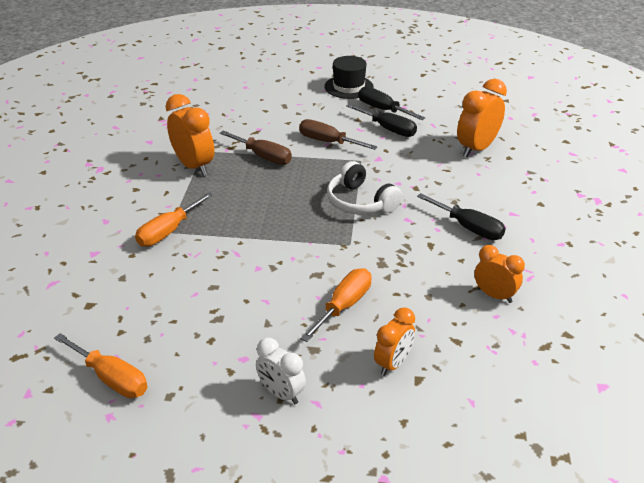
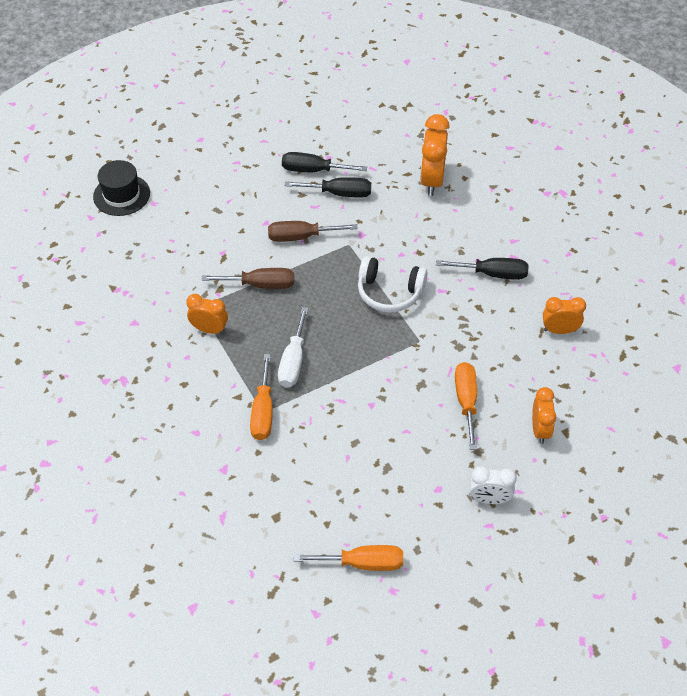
camera: 35 degrees left, 15 degrees up
orange clock [166,94,214,176] -> orange clock [186,294,228,334], size x0.63
black hat [324,56,374,99] -> black hat moved to [93,160,150,216]
none -> white screwdriver [278,307,308,388]

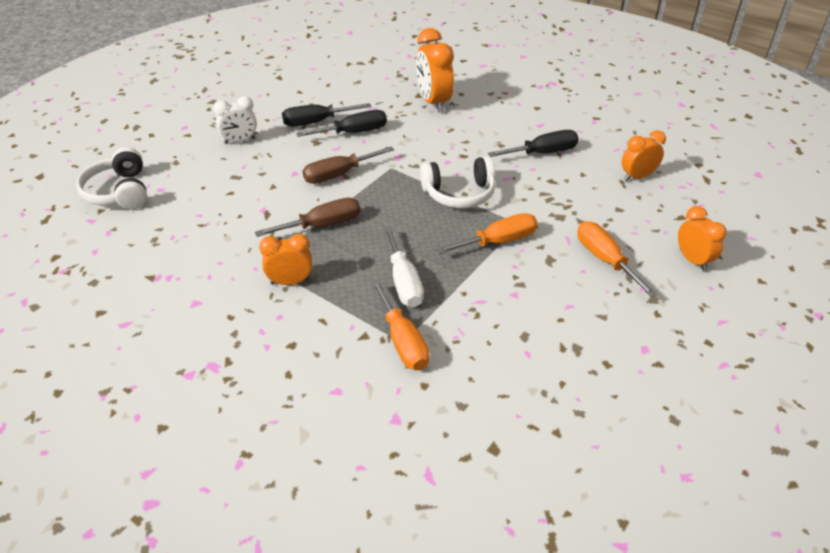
camera: 25 degrees left, 10 degrees down
black hat [93,160,150,216] -> white headphones [76,147,147,209]
orange screwdriver [294,545,403,571] -> orange screwdriver moved to [436,213,538,254]
white clock [470,466,517,504] -> white clock moved to [213,96,257,144]

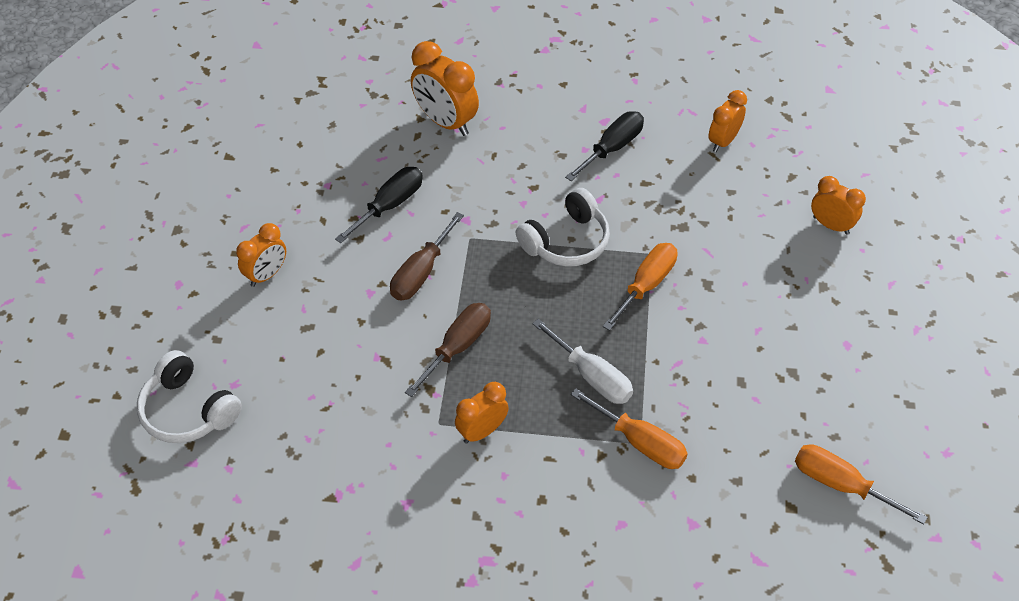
camera: 30 degrees left, 10 degrees up
white clock [213,96,257,144] -> orange clock [236,223,286,287]
black screwdriver [282,103,371,127] -> none
orange screwdriver [578,221,658,297] -> orange screwdriver moved to [795,444,928,525]

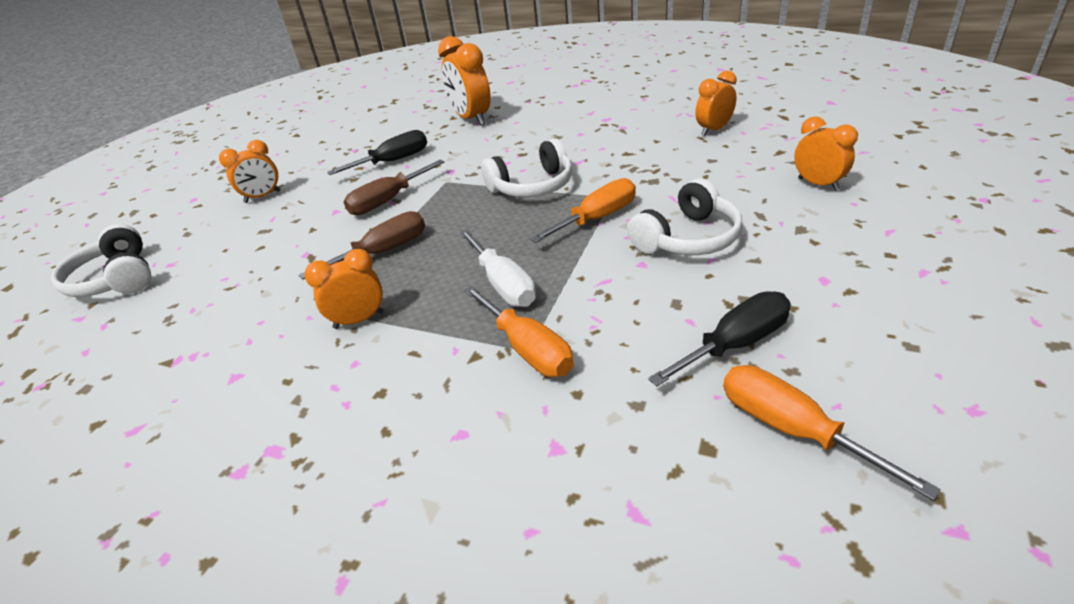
camera: 20 degrees right, 15 degrees down
black screwdriver [565,111,644,181] -> black screwdriver moved to [648,291,791,386]
none -> white headphones [627,178,743,255]

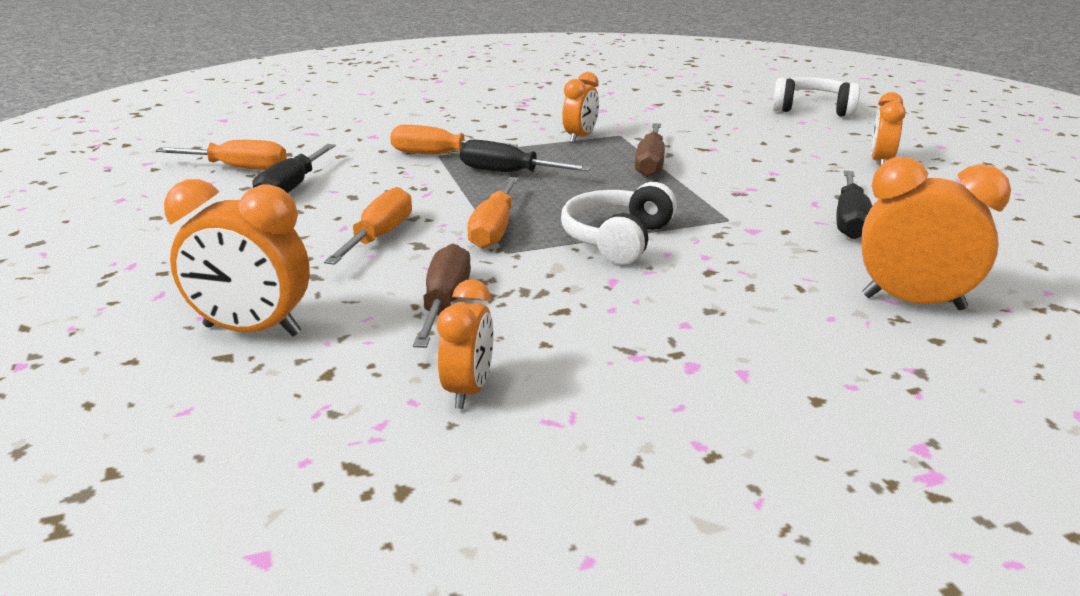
camera: 135 degrees right, 10 degrees down
brown screwdriver [344,160,445,215] -> brown screwdriver moved to [413,244,471,348]
white screwdriver [459,229,536,307] -> black screwdriver [460,140,592,172]
white headphones [627,178,743,255] -> orange screwdriver [324,187,412,265]
orange clock [794,116,858,191] -> orange clock [164,179,310,336], size x1.59

